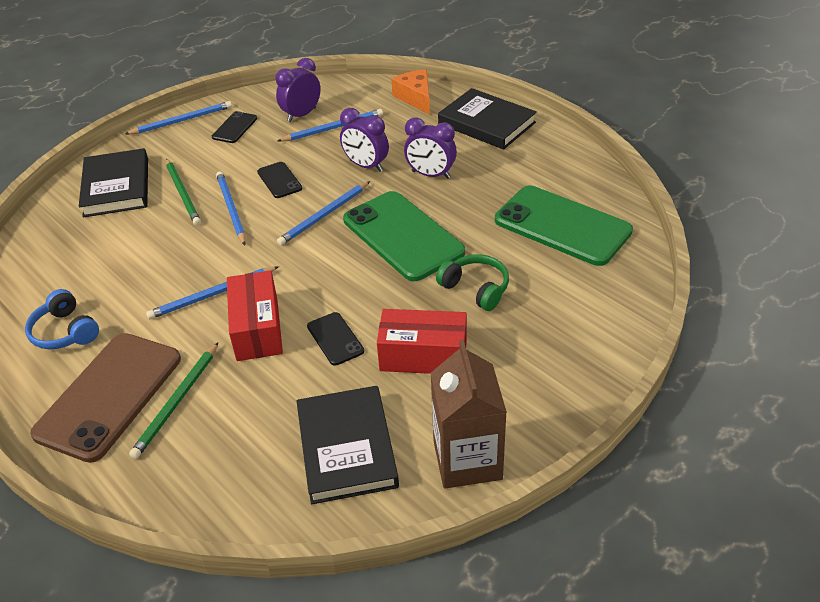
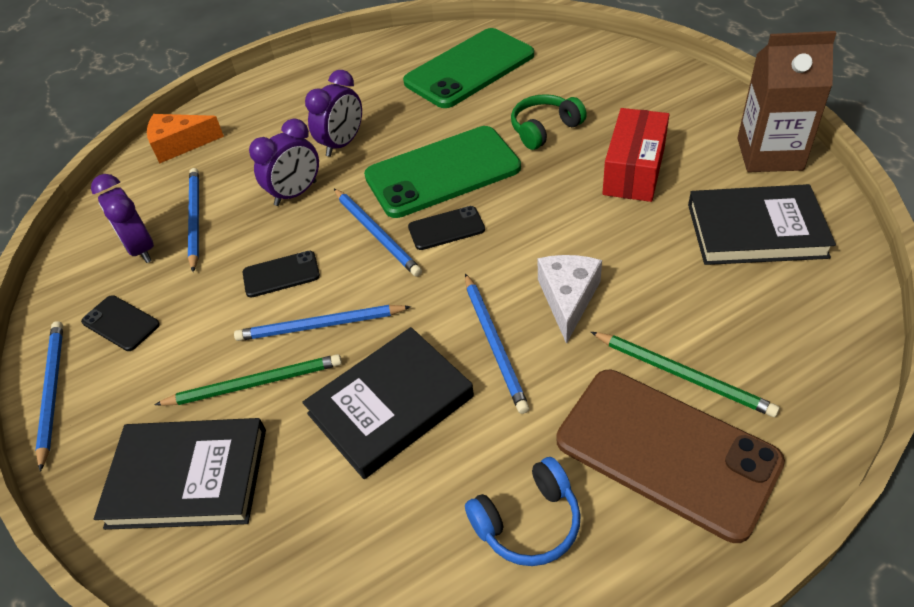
camera: 75 degrees left, 5 degrees up
red box [227,271,283,361] -> white cheese [538,255,602,344]
black phone [307,312,364,366] -> black phone moved to [408,206,485,250]
black book [438,88,537,150] -> black book moved to [302,327,474,479]

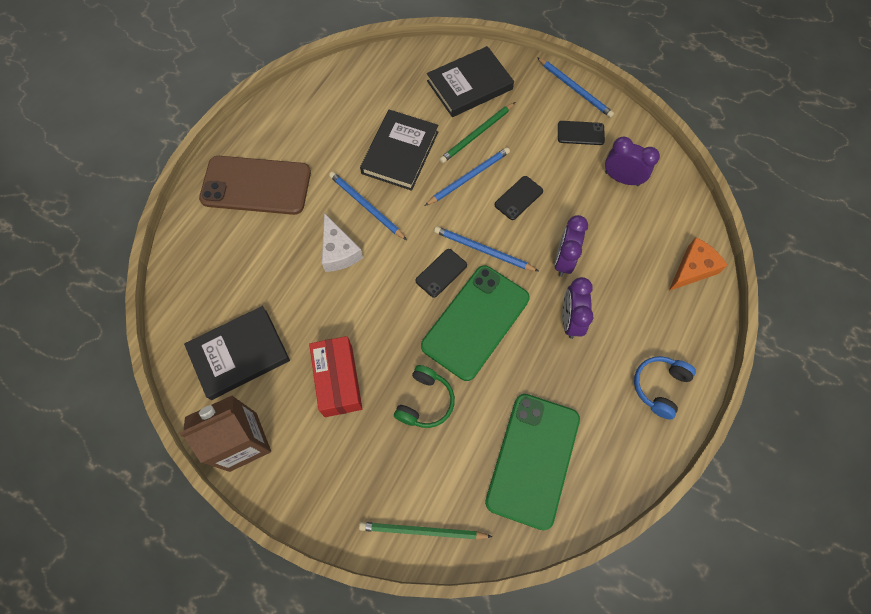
camera: 145 degrees right, 20 degrees up
blue pencil [188,168,199,272] -> none
blue headphones [465,457,581,566] -> blue headphones moved to [634,356,696,420]
green pencil [591,332,780,417] -> green pencil moved to [359,522,493,540]

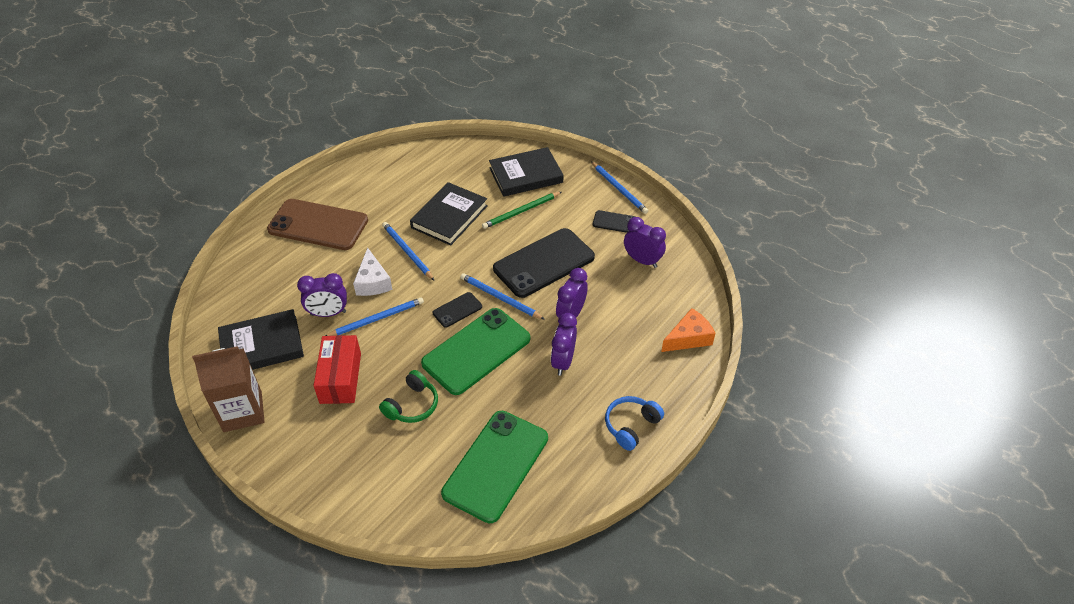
camera: 10 degrees right, 20 degrees down
green pencil [359,522,493,540] -> none
blue pencil [425,147,510,206] -> blue pencil moved to [326,297,424,336]
black phone [495,176,543,220] -> black phone [493,228,595,298], size x2.16
none -> purple clock [297,273,347,317]

